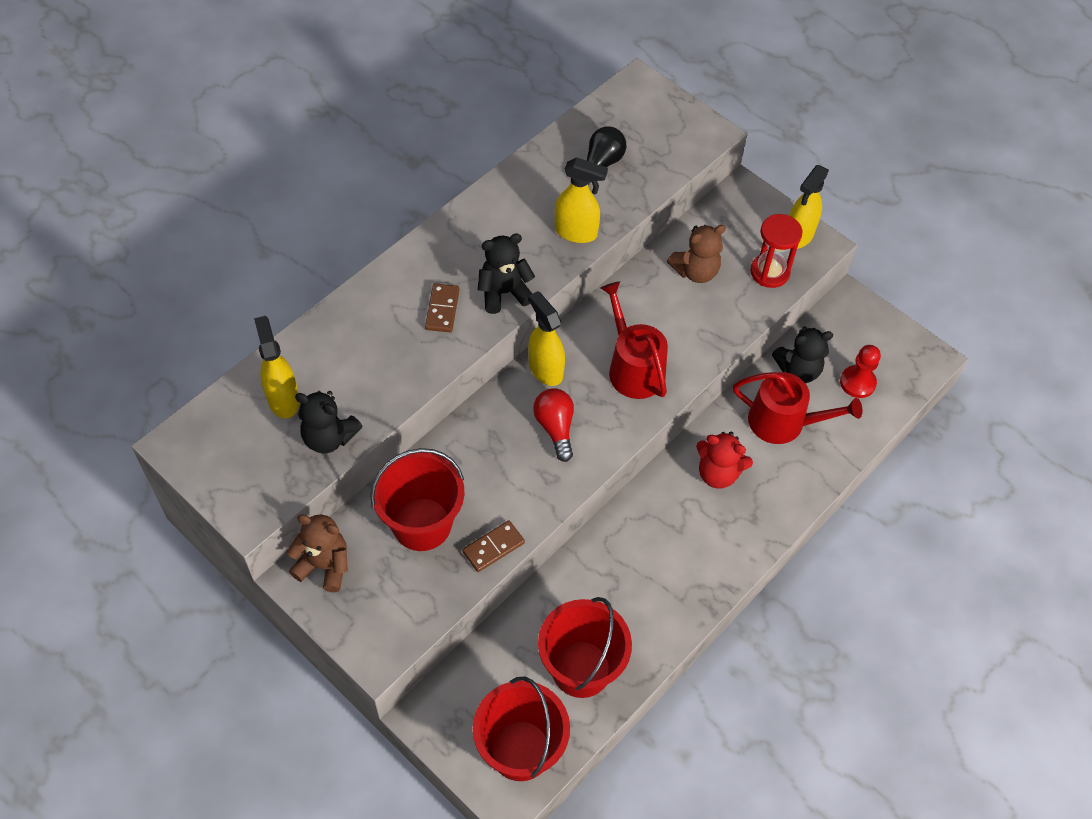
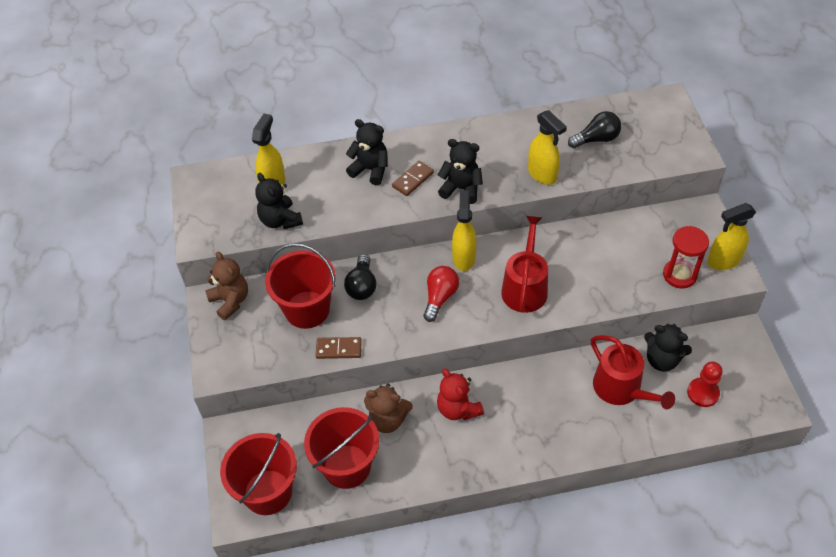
camera: 40 degrees right, 5 degrees down
brown teddy bear [667,225,726,283] -> brown teddy bear moved to [364,384,413,433]
red teddy bear [696,432,753,489] -> red teddy bear moved to [437,368,484,420]
none -> black light bulb [344,254,376,300]
none -> black teddy bear [346,119,388,185]

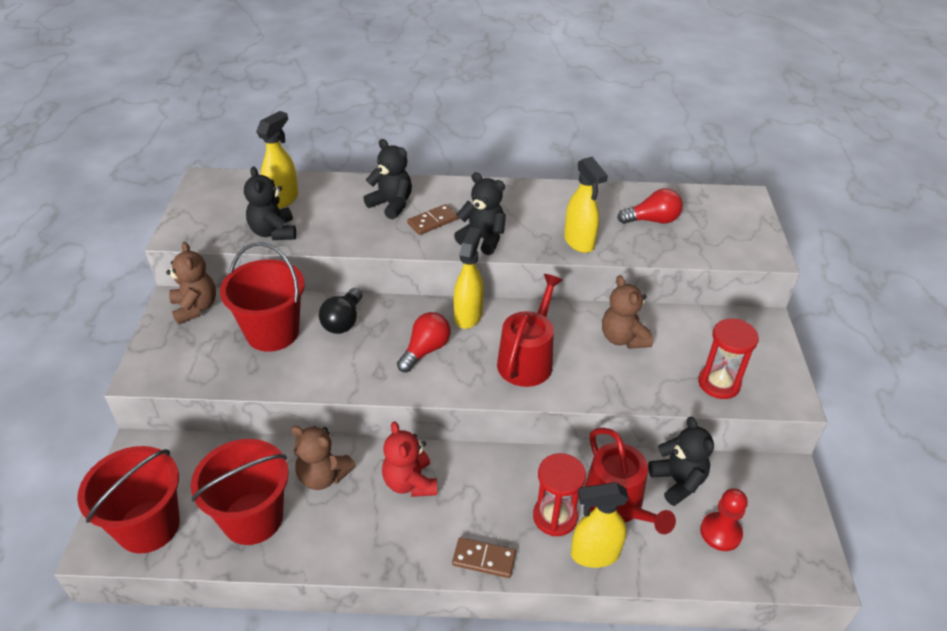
camera: 10 degrees right, 10 degrees down
brown domino [316,337,362,359] -> brown domino moved to [452,537,516,578]
black light bulb [568,111,621,148] -> red light bulb [617,188,683,224]
black teddy bear [644,324,692,371] -> black teddy bear turned 150 degrees counterclockwise [648,417,714,506]
yellow spray bottle [707,203,756,270] -> yellow spray bottle moved to [571,482,629,568]
none -> red hourglass [533,453,586,536]
none -> brown teddy bear [602,275,653,349]

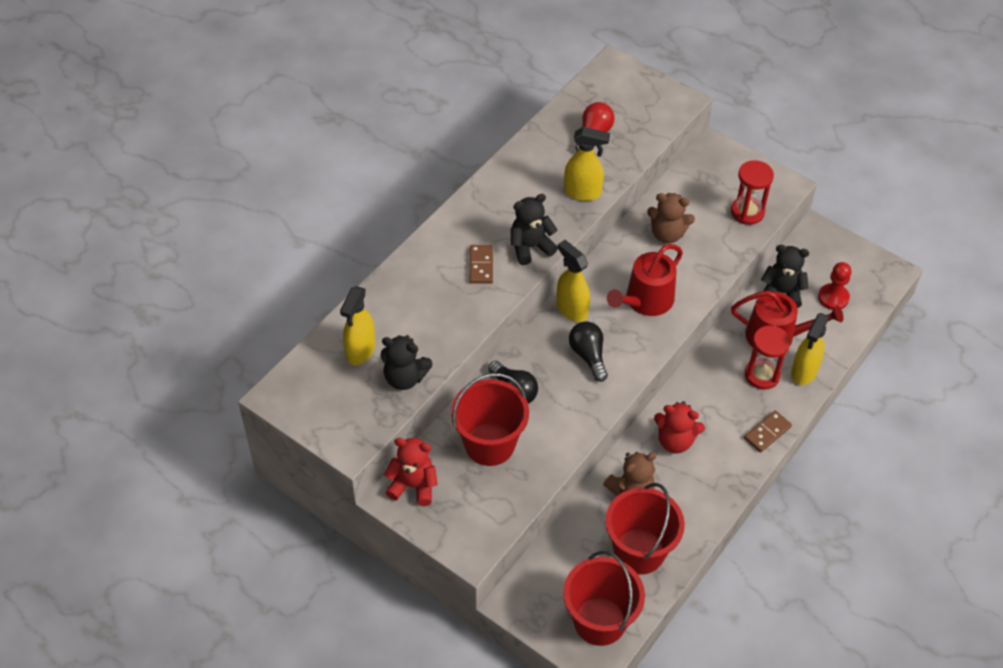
camera: 55 degrees left, 10 degrees up
brown teddy bear [166,242,216,324] -> red teddy bear [384,438,438,506]
yellow spray bottle [256,111,298,209] -> yellow spray bottle turned 135 degrees counterclockwise [340,286,375,365]
black teddy bear [363,139,412,219] -> none
red light bulb [397,312,451,372] -> black light bulb [569,321,608,382]
red watering can [497,274,563,387] -> red watering can turned 105 degrees counterclockwise [607,244,683,316]

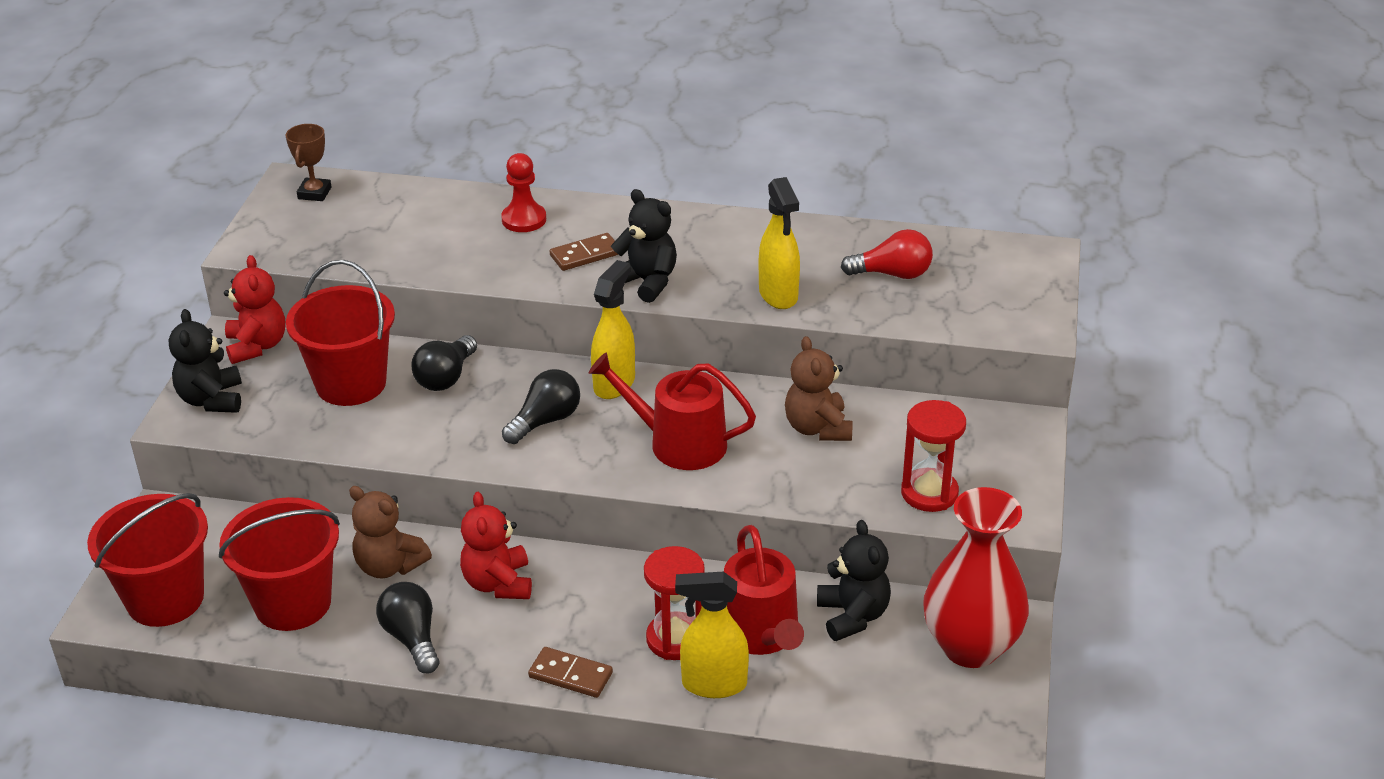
camera: 65 degrees right, 15 degrees down
yellow spray bottle [340,286,375,365] -> none
black teddy bear [381,335,433,390] -> black teddy bear moved to [169,309,242,413]
red pawn [818,262,851,310] -> red pawn moved to [501,153,546,232]
none -> brown trophy [286,124,332,201]
none -> black light bulb [376,582,439,673]
none -> red vase [923,487,1029,668]

